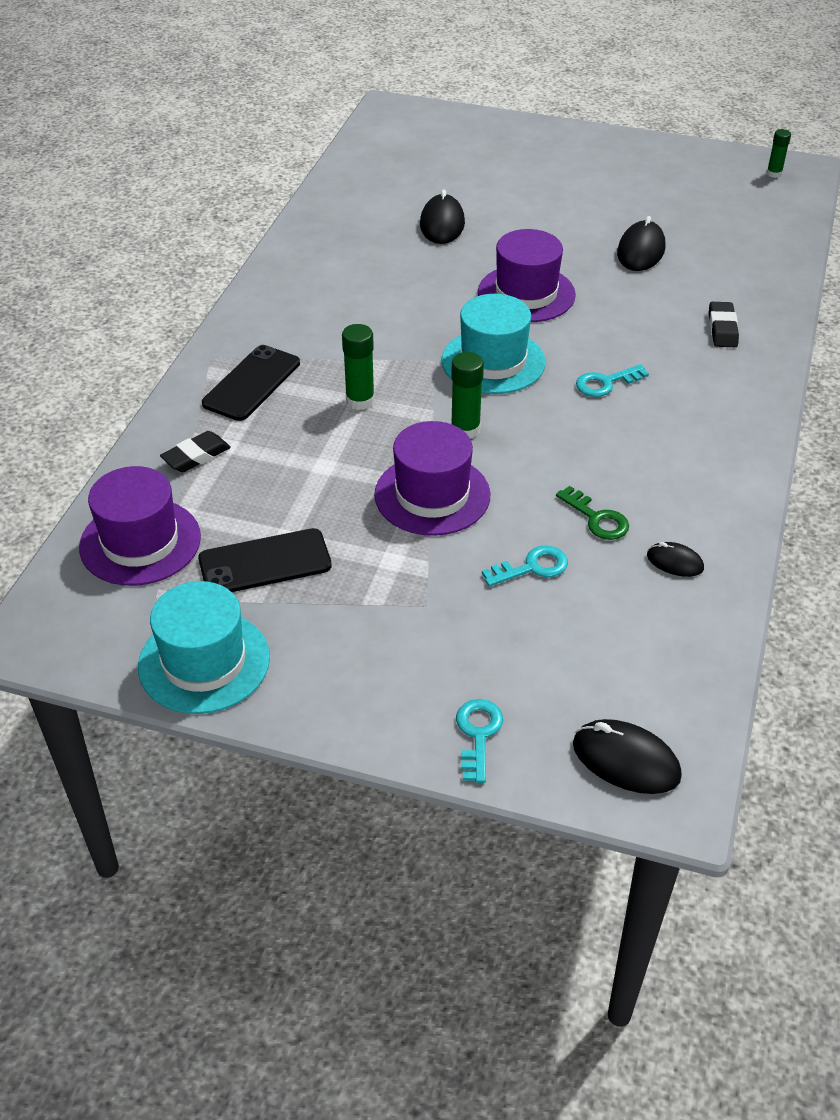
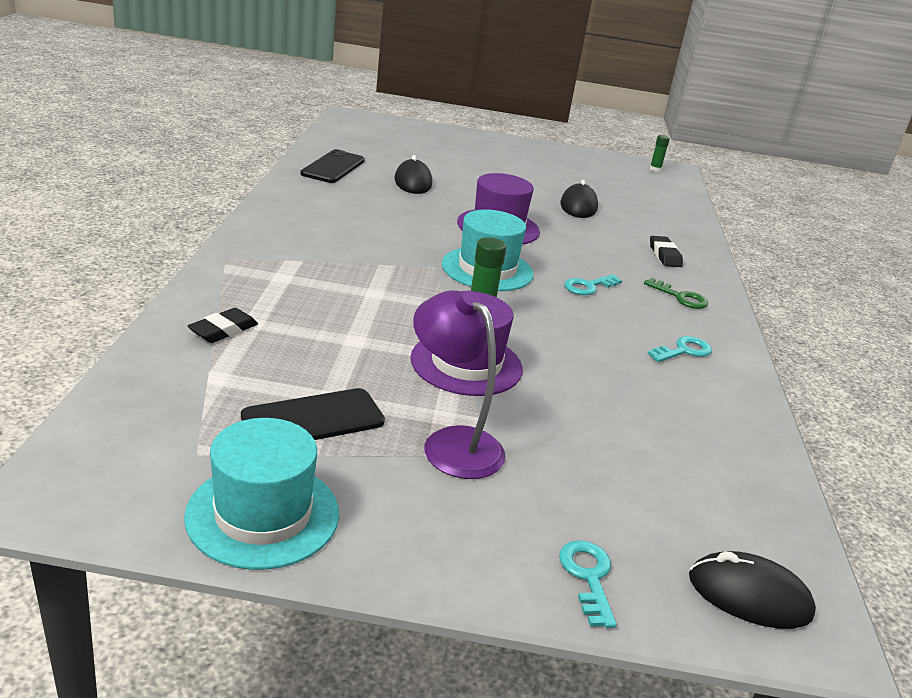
camera: 15 degrees left, 15 degrees down
purple hat [79,466,201,586] -> none
black phone [202,345,300,421] -> black phone moved to [301,149,365,183]
green glue stick [342,324,375,410] -> none
turquoise key [482,545,568,587] -> turquoise key moved to [647,336,712,362]
green key [556,486,629,540] -> green key moved to [644,278,708,309]
black mouse [647,542,704,577] -> none
none -> purple lamp [413,290,506,479]

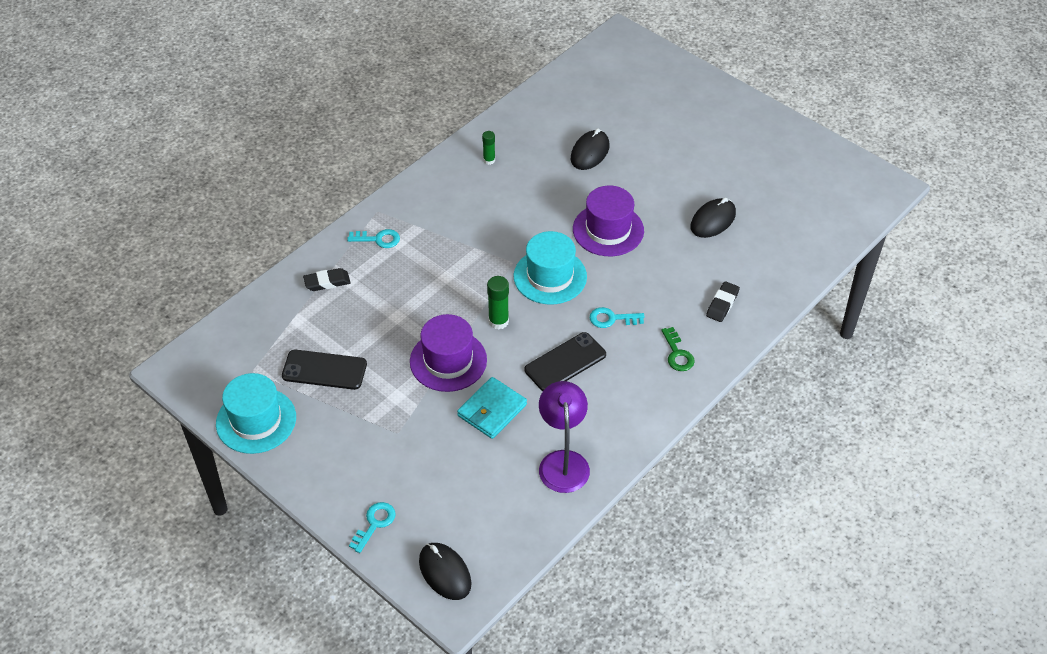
camera: 40 degrees right, 20 degrees up
black phone [301,149,365,183] -> black phone moved to [525,332,606,391]
purple lamp [413,290,506,479] -> purple lamp moved to [539,381,590,493]
turquoise key [647,336,712,362] -> turquoise key moved to [347,229,400,248]
green glue stick [650,135,670,172] -> green glue stick moved to [482,131,495,165]
none -> turquoise wallet [457,377,527,439]

